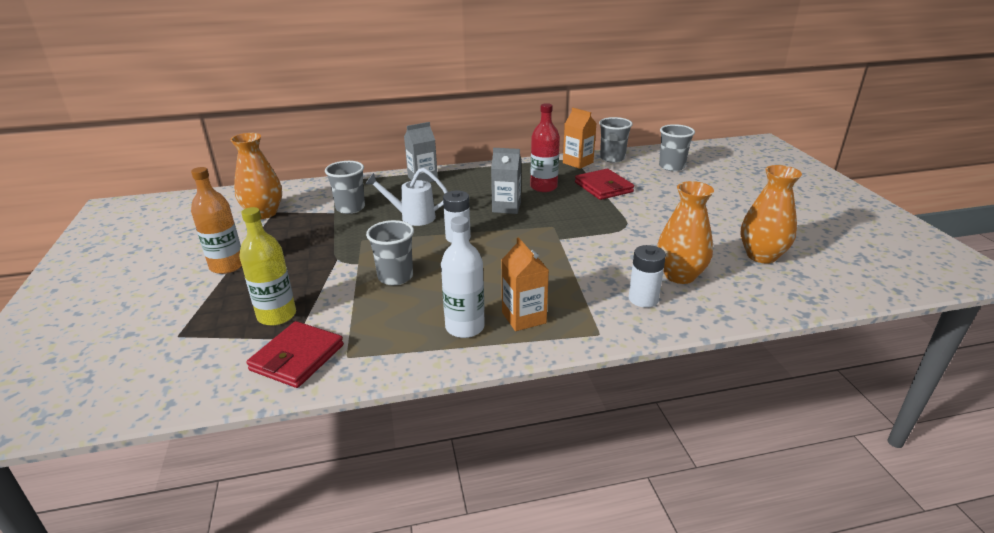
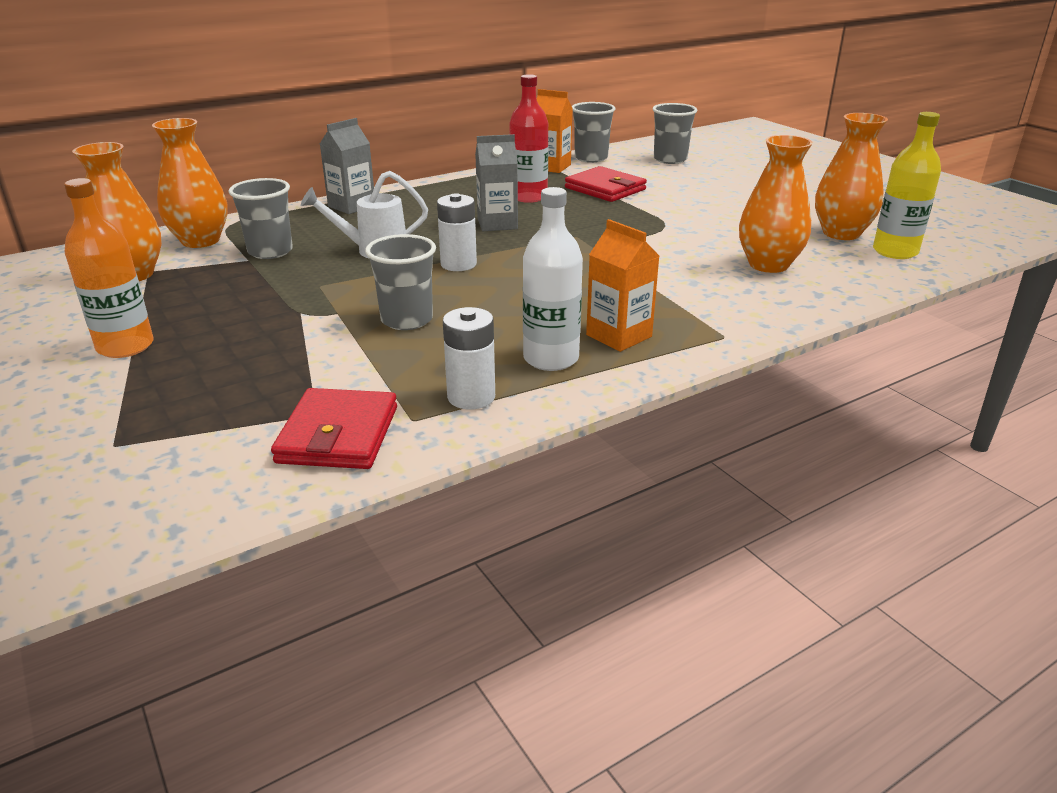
camera: 20 degrees left, 0 degrees up
yellow bottle [240,207,296,326] -> yellow bottle moved to [873,112,941,259]
white battery [629,245,666,308] -> white battery moved to [443,307,495,409]
none -> orange vase [152,118,228,248]

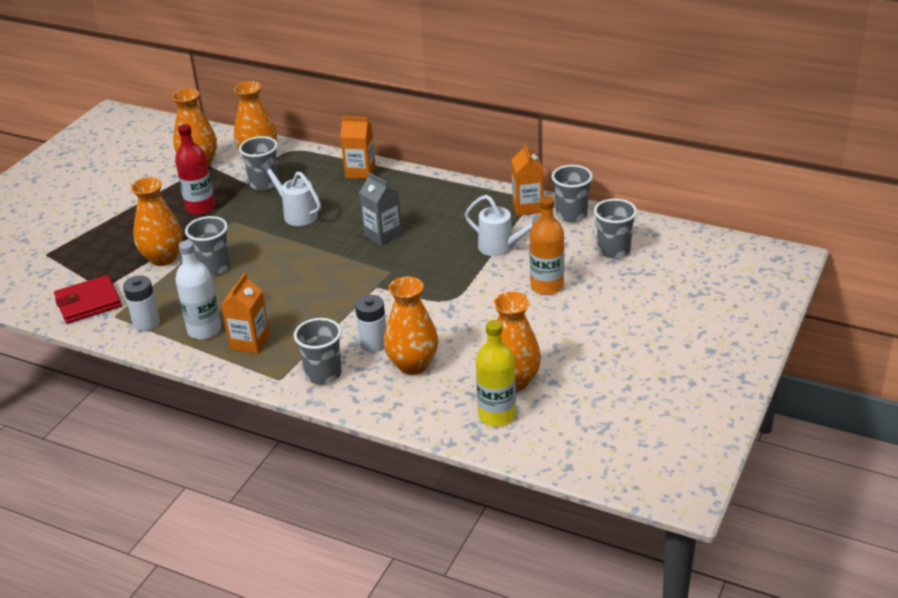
camera: 60 degrees right, 5 degrees up
orange bottle [64,178,154,358] -> orange bottle moved to [530,196,564,295]
grey carton [320,118,374,214] -> orange carton [340,116,376,179]
white battery [437,193,477,271] -> white battery moved to [355,295,386,352]
red bottle [509,74,548,203] -> red bottle moved to [175,124,215,215]
red wallet [565,166,647,202] -> white watering can [465,195,540,256]
none -> orange vase [131,177,183,266]
none -> grey cup [294,318,342,385]

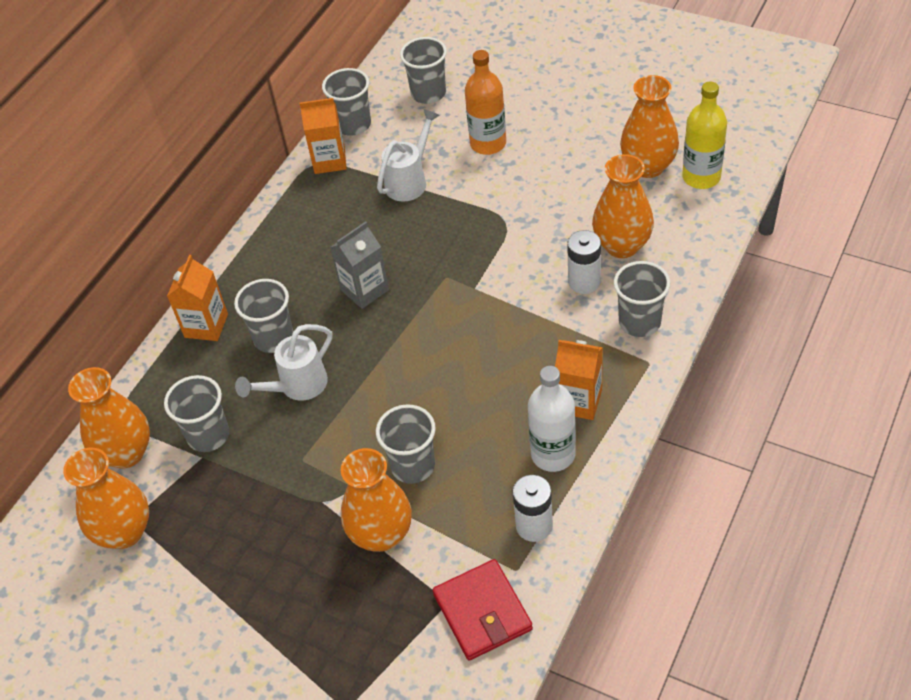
camera: 85 degrees left, 15 degrees up
red bottle [175,124,215,215] -> none
none -> grey cup [234,279,293,353]

